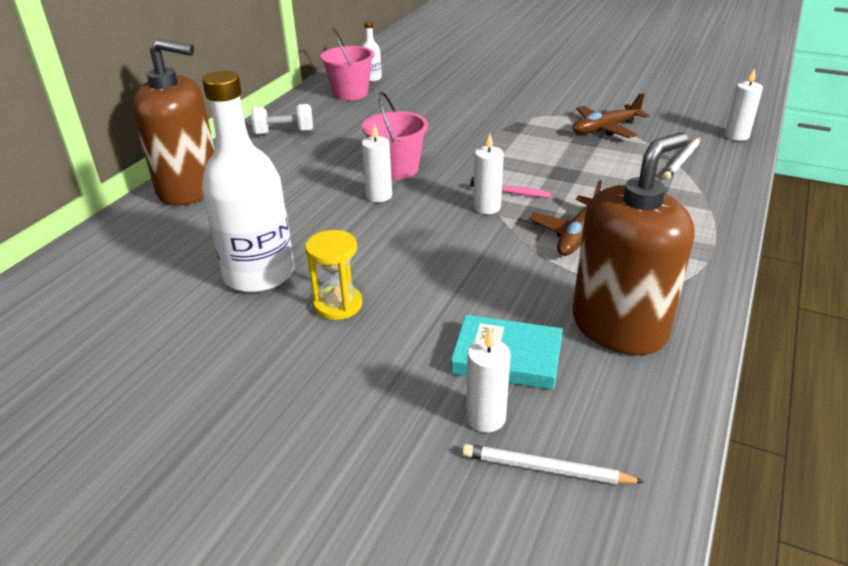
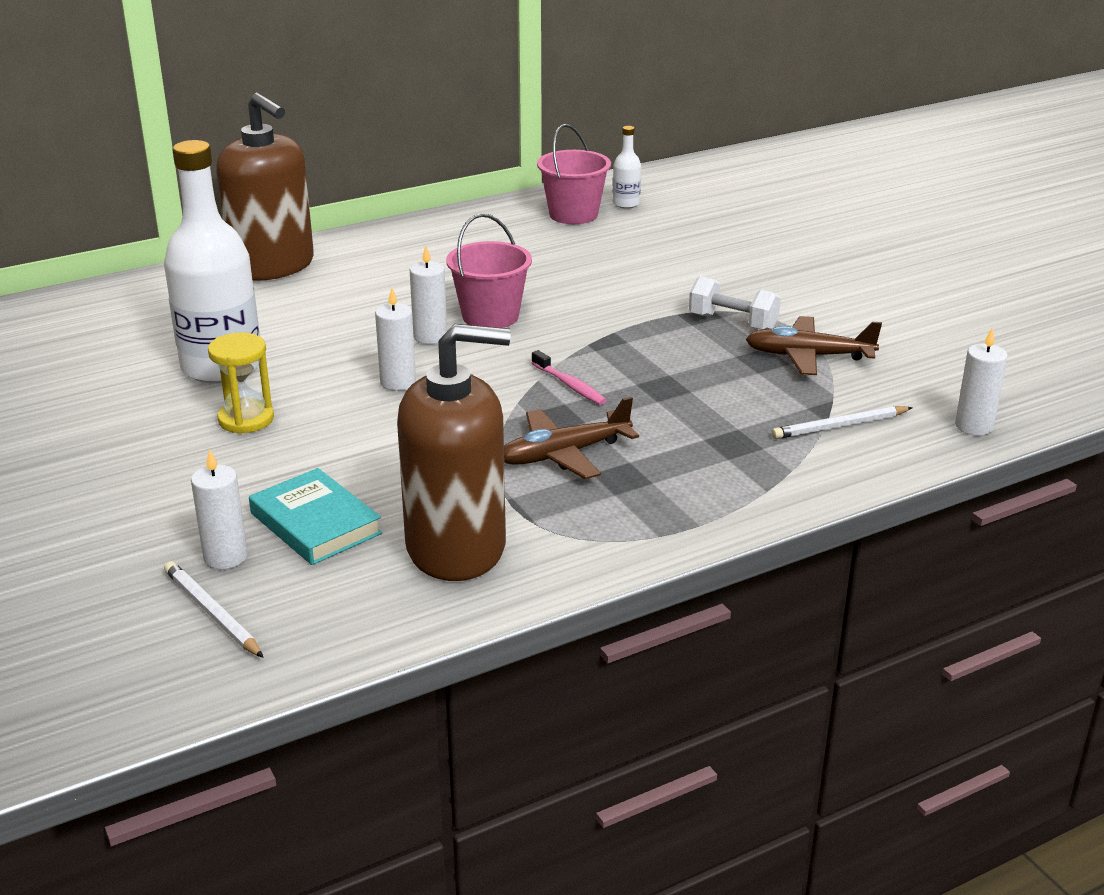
camera: 35 degrees right, 5 degrees down
white dumbbell [251,104,313,135] -> white dumbbell moved to [689,276,781,330]
white candle [473,134,504,214] -> white candle moved to [375,288,416,391]

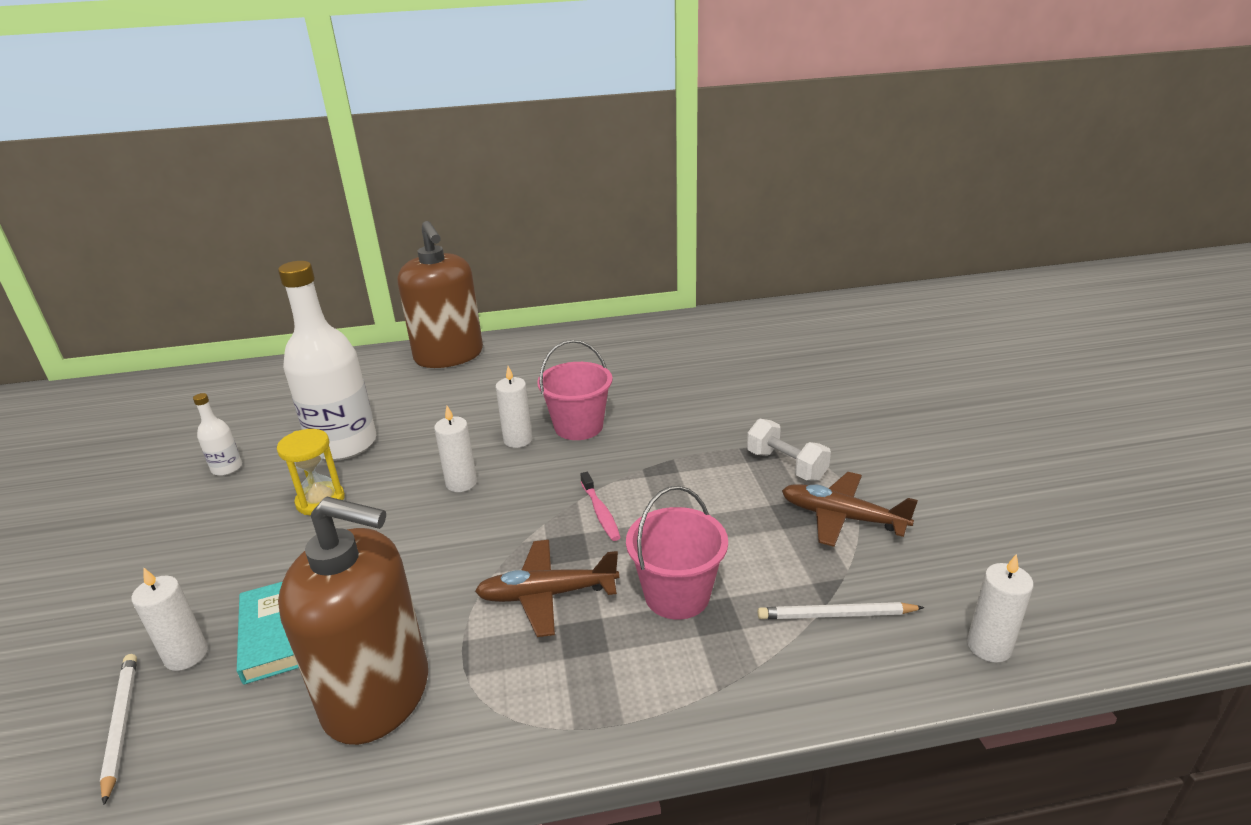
camera: 20 degrees right, 0 degrees up
pink bucket [537,124,611,224] -> pink bucket moved to [626,486,728,620]
white bottle [613,126,641,209] -> white bottle moved to [193,393,242,476]

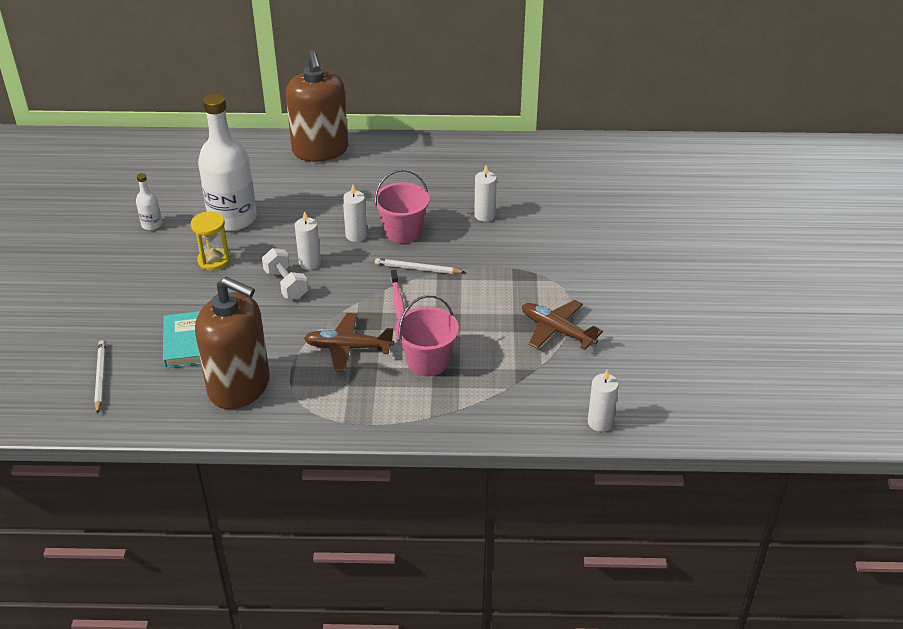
camera: 10 degrees right, 10 degrees up
white candle [131,568,208,671] -> white candle moved to [474,165,497,222]
white dumbbell [747,419,831,481] -> white dumbbell moved to [262,248,308,299]
white pencil [758,602,925,619] -> white pencil moved to [375,258,465,274]

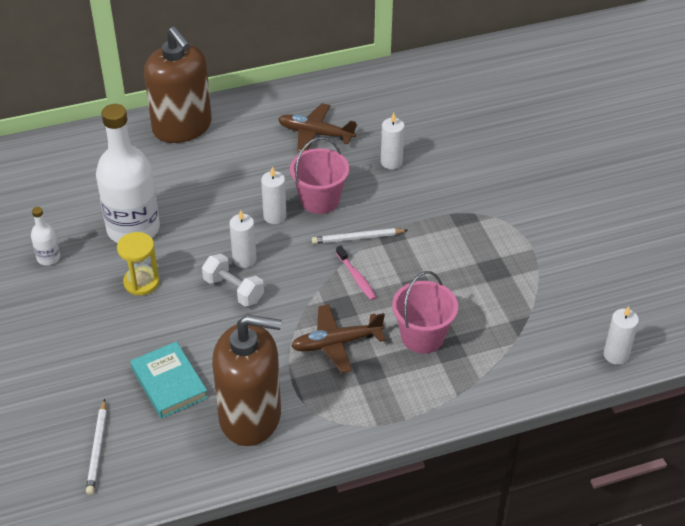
camera: 20 degrees left, 5 degrees up
white pencil [94,340,106,414] -> white pencil turned 150 degrees counterclockwise [86,399,107,494]
brown plane [522,300,603,350] -> brown plane moved to [278,103,357,152]

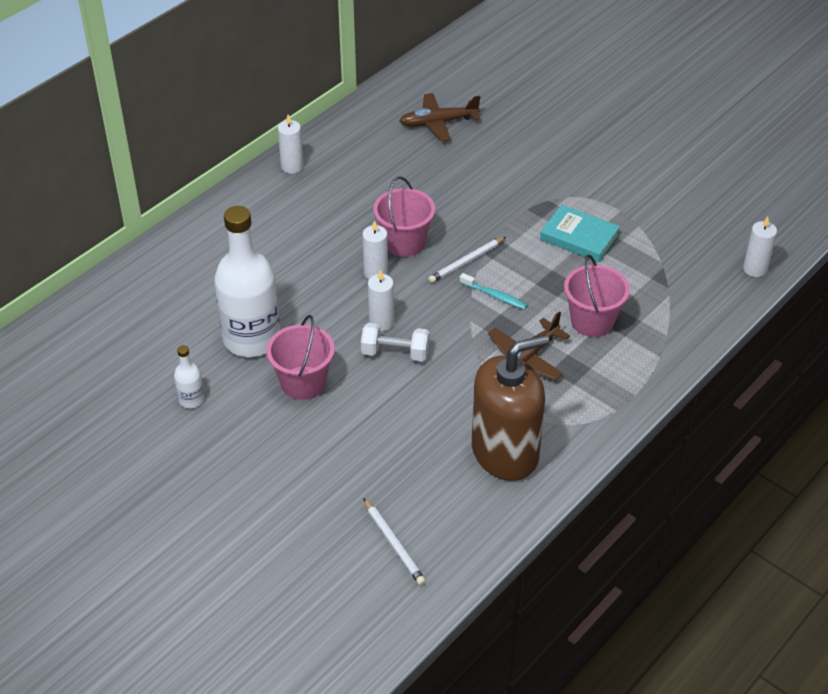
camera: 30 degrees left, 0 degrees up
yellow hourglass [117,232,160,295] -> pink bucket [266,315,335,400]
turquoise book [131,341,208,419] -> turquoise book moved to [540,205,620,262]
brown soap dispenser [144,27,212,143] -> none
brown plane [278,103,357,152] -> brown plane moved to [400,93,480,141]
pink toothbrush [336,246,376,300] -> turquoise toothbrush [460,273,527,310]
white candle [381,113,405,169] -> white candle moved to [278,114,304,174]

